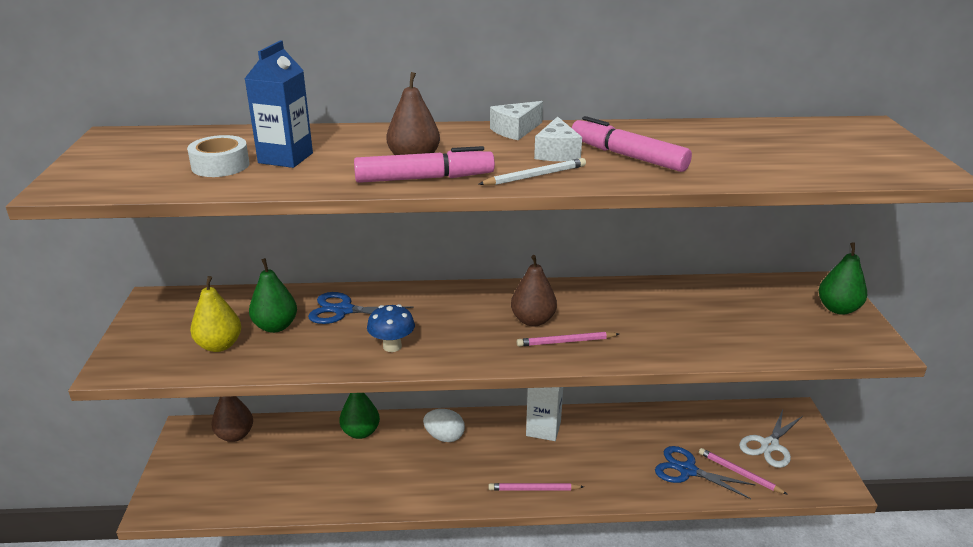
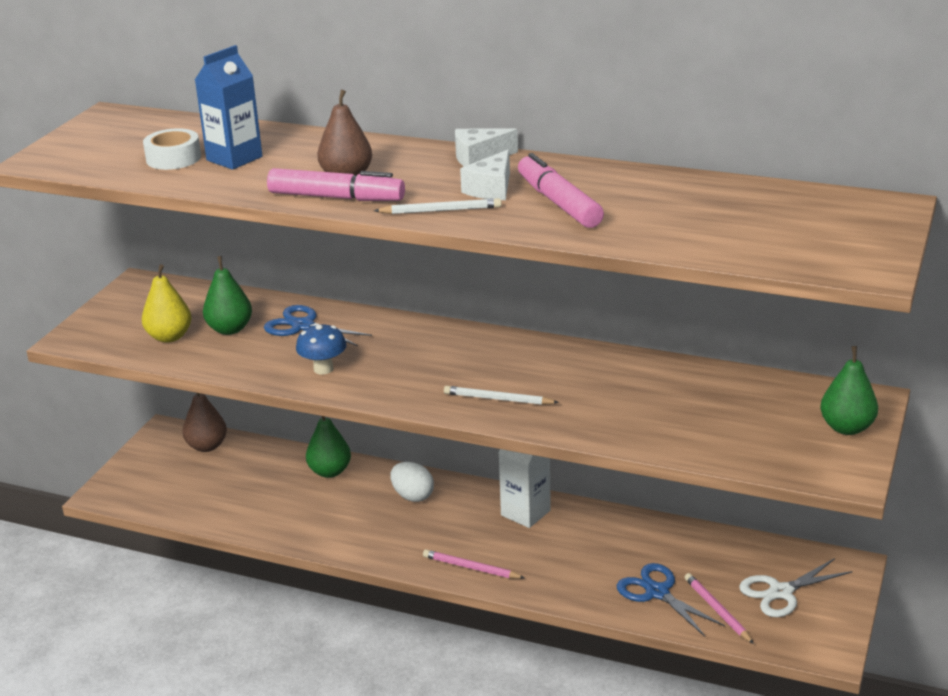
camera: 25 degrees right, 0 degrees up
brown pear [511,255,557,327] -> none
pink pencil [517,332,619,347] -> white pencil [444,386,559,405]

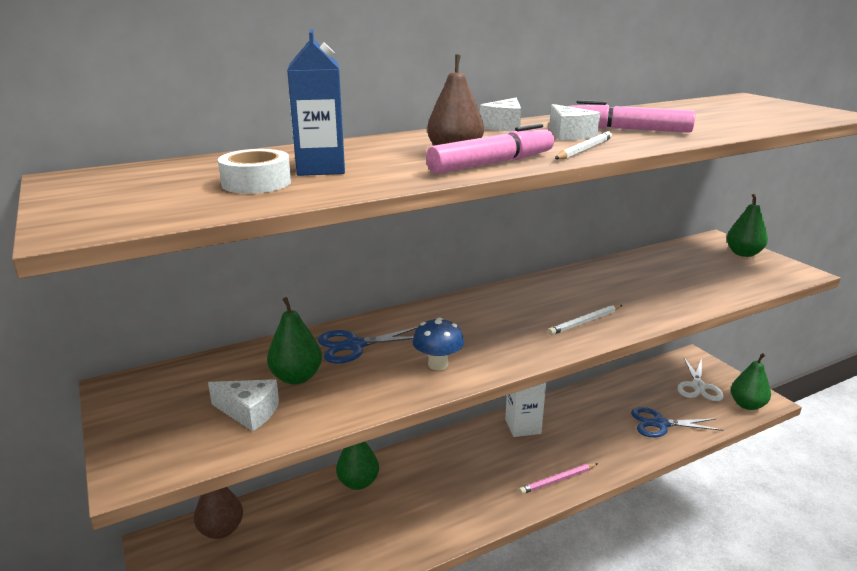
camera: 50 degrees left, 5 degrees down
yellow pear [142,264,192,343] -> white cheese [208,379,279,431]
white egg [391,462,434,502] -> none
pink pencil [685,573,754,644] -> none
none -> green pear [731,353,771,410]

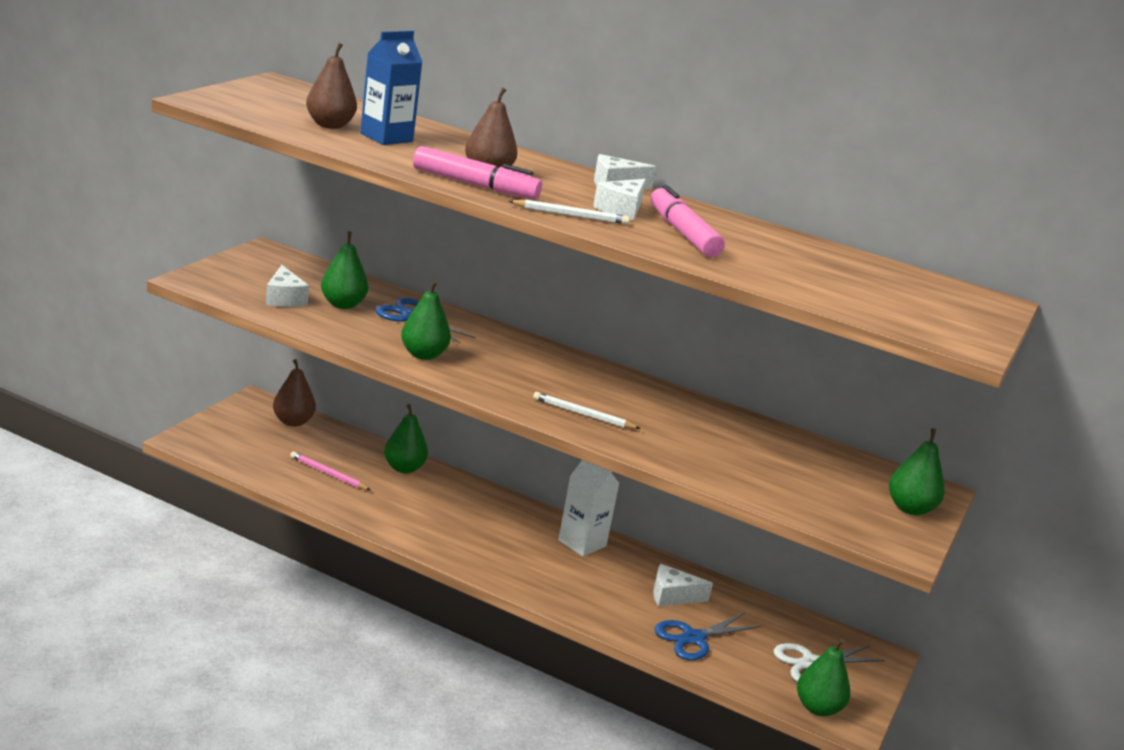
camera: 50 degrees right, 0 degrees up
white tape [218,149,291,194] -> brown pear [306,43,357,129]
blue mushroom [412,318,464,370] -> green pear [401,280,451,360]
pink pencil [519,463,598,494] -> pink pencil moved to [290,451,371,490]
blue scissors [631,407,723,437] -> blue scissors turned 90 degrees counterclockwise [654,613,761,660]
none -> white cheese [653,564,713,607]

